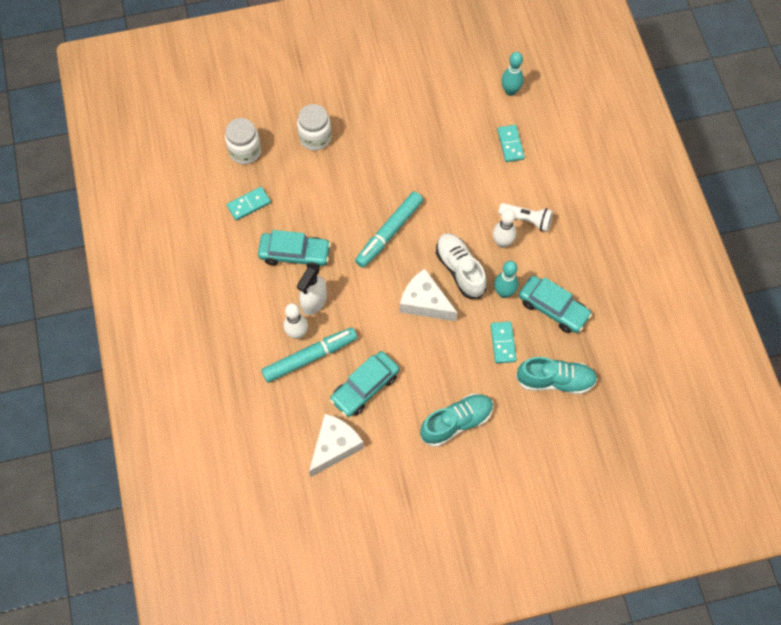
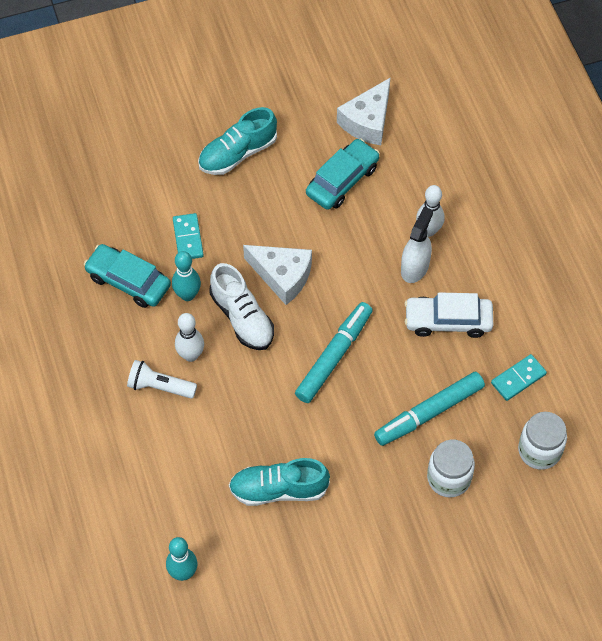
camera: 175 degrees right, 5 degrees down
turquoise car [258,230,331,268] -> white car [405,292,493,338]
turquoise marker [261,327,357,383] -> turquoise marker moved to [374,372,485,446]
turquoise domino [497,125,525,162] -> none
turquoise shoe [516,357,598,394] -> turquoise shoe moved to [229,458,330,506]

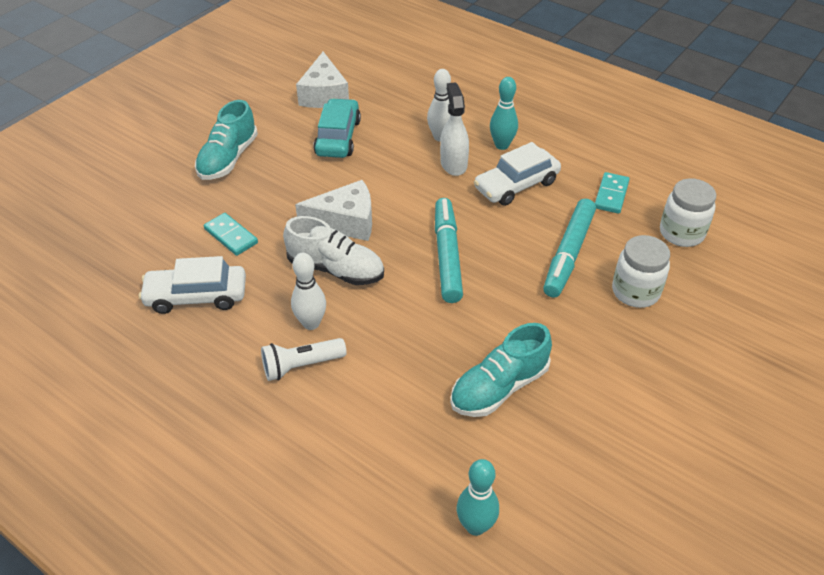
camera: 35 degrees left, 15 degrees down
turquoise car [84,244,171,308] -> white car [139,256,246,314]
turquoise bowling pin [172,251,201,301] -> turquoise bowling pin moved to [490,77,518,150]

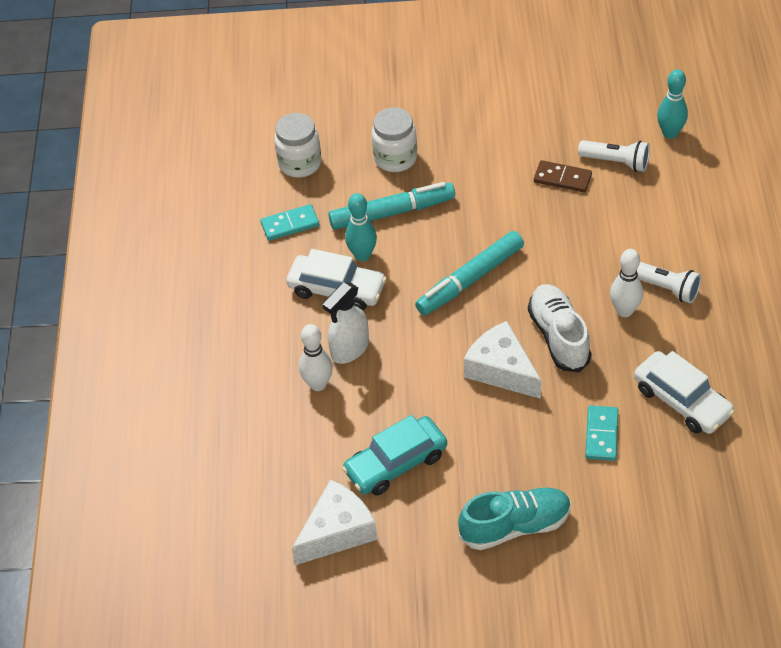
camera: 125 degrees left, 5 degrees up
turquoise shoe [450,323,552,417] -> brown domino [534,160,592,193]
turquoise bowling pin [490,77,518,150] -> turquoise bowling pin moved to [345,193,377,261]
none -> white flashlight [578,140,650,172]

